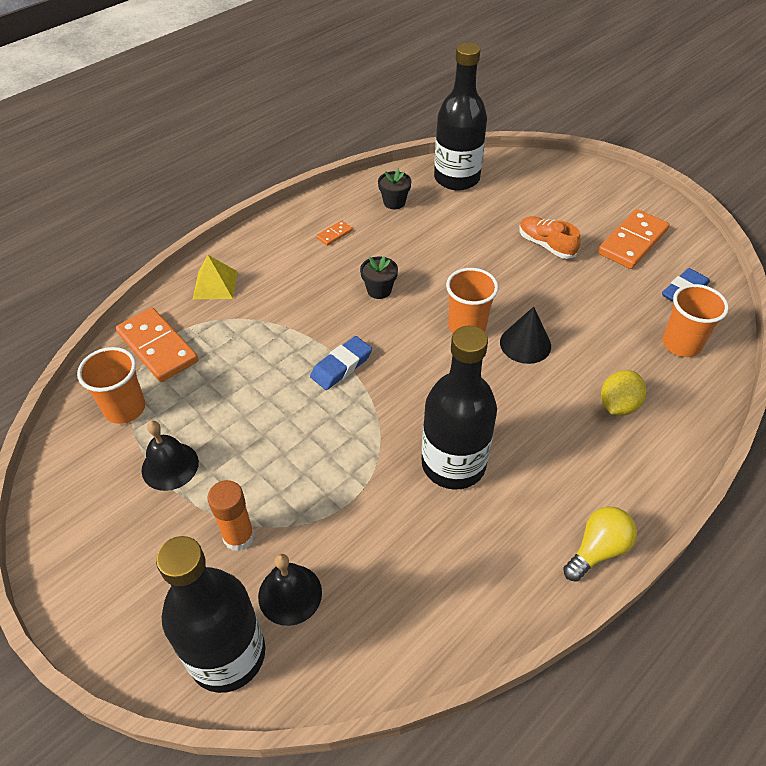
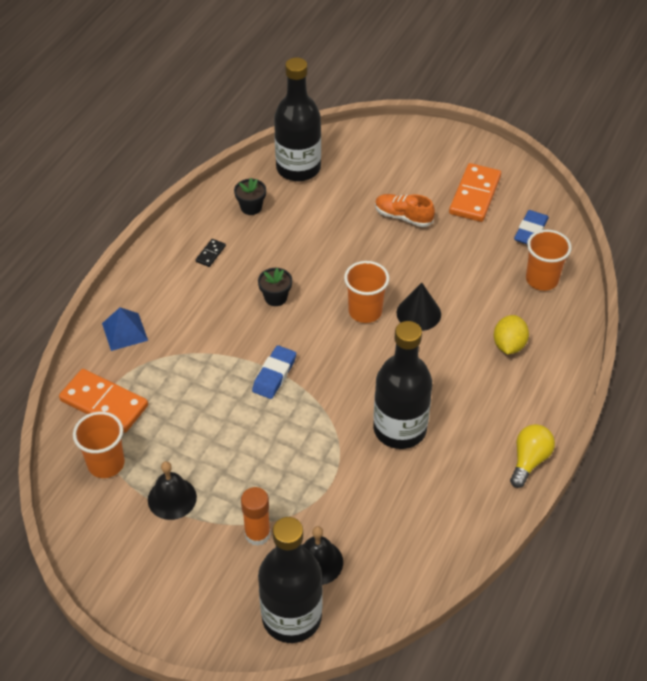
camera: 20 degrees left, 0 degrees up
yellow pyramid [193,255,237,299] -> blue pyramid [102,307,148,351]
orange domino [316,220,353,246] -> black domino [196,239,226,267]

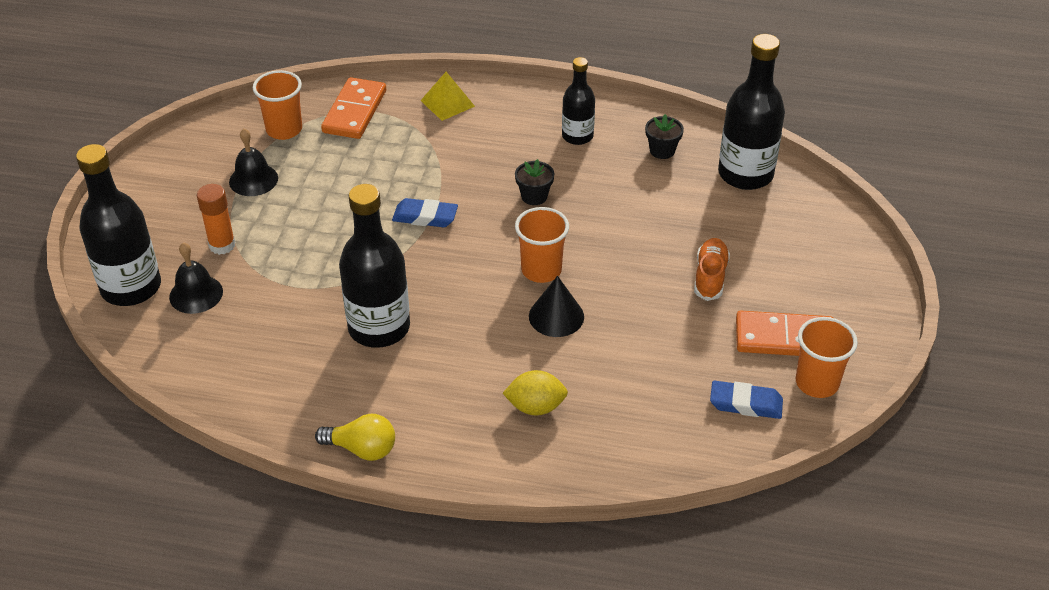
camera: 75 degrees right, 5 degrees down
blue pyramid [102,307,148,351] -> yellow pyramid [420,72,475,121]
black domino [196,239,226,267] -> black bottle [562,57,595,145]
orange cup [526,230,572,291] -> orange cup moved to [796,317,858,398]

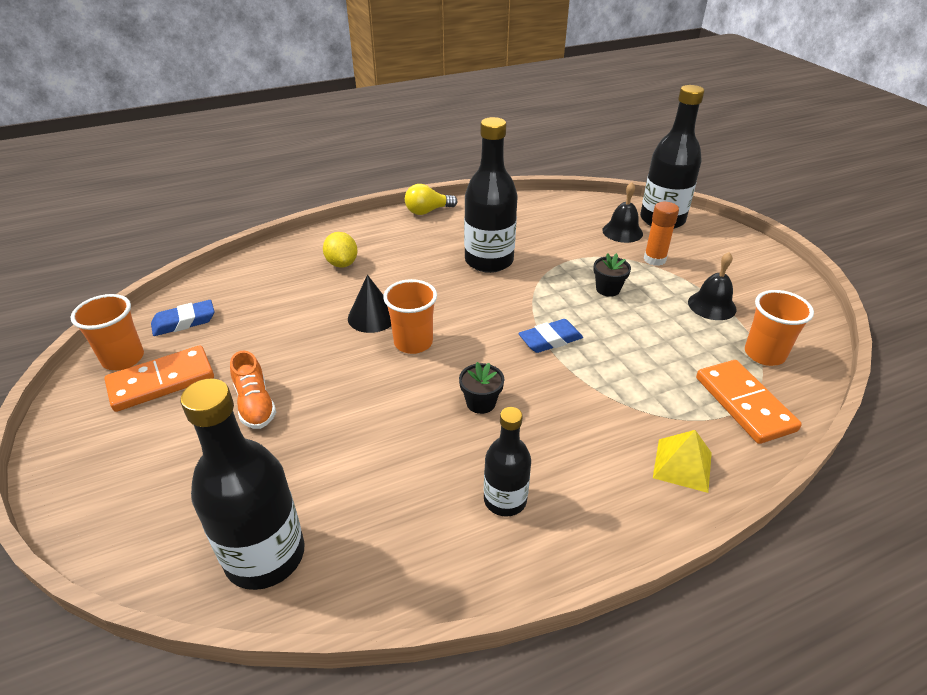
camera: 145 degrees right, 5 degrees down
yellow lemon [502,370,568,416] -> yellow lemon turned 75 degrees counterclockwise [323,232,358,268]
black flower pot [645,114,684,159] -> black flower pot moved to [593,253,631,297]

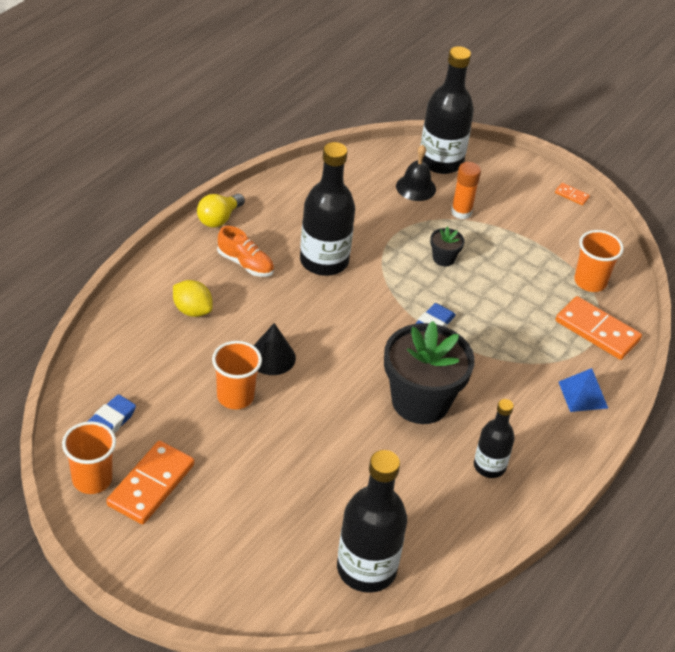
camera: 35 degrees left, 5 degrees up
orange shoe [230,351,276,429] -> orange shoe moved to [217,226,274,277]
orange cup [383,279,437,354] -> orange cup moved to [212,341,262,409]
black flower pot [459,362,504,414] -> black flower pot [384,321,475,424], size x2.34
yellow pyramid [653,430,712,493] -> blue pyramid [559,368,608,412]
black bell [688,252,737,320] -> none
none -> orange domino [555,183,590,205]

